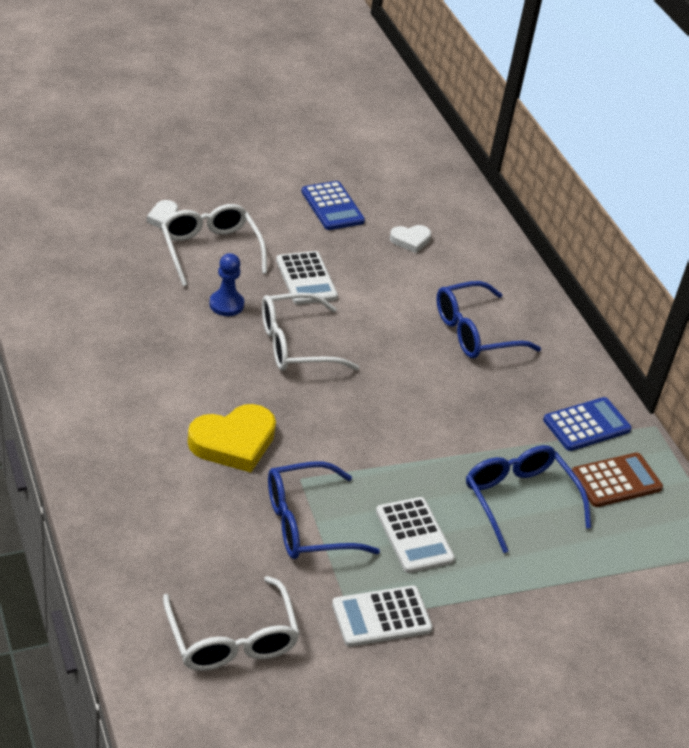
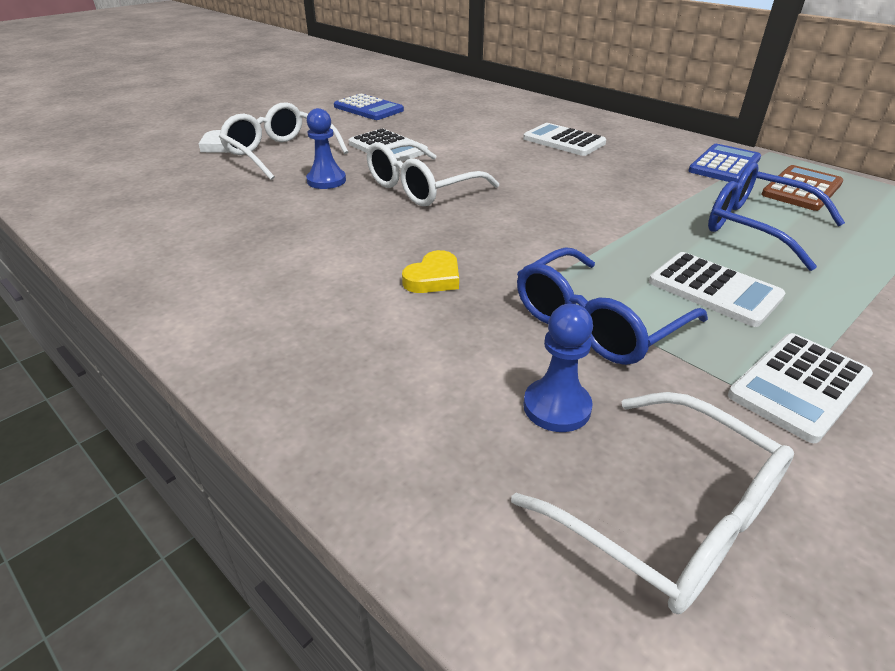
camera: 20 degrees left, 5 degrees down
yellow heart [188,404,276,473] -> yellow heart [402,250,459,293], size x0.55
white heart [390,225,431,253] -> none
blue glasses [436,281,541,358] -> white calculator [523,123,606,156]
none -> blue pawn [523,304,593,432]

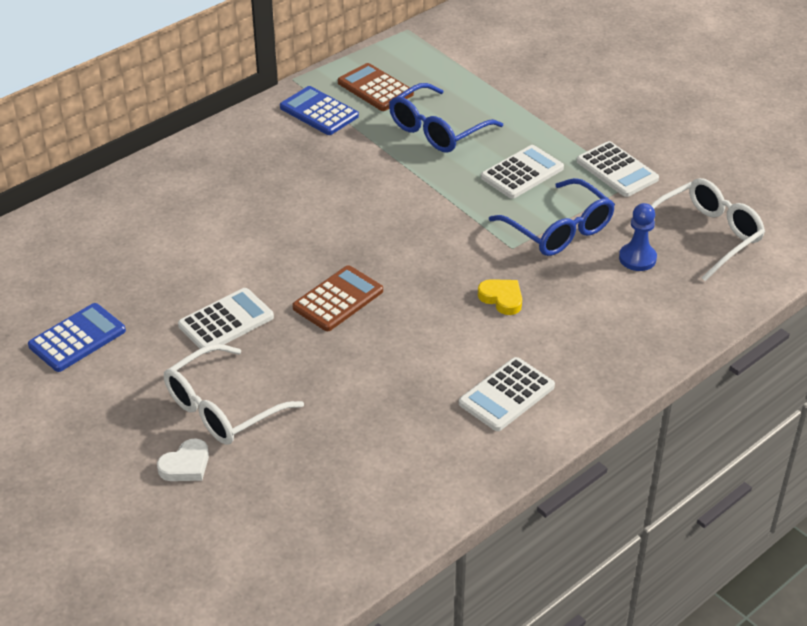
camera: 85 degrees left, 5 degrees up
blue pawn [306,108,346,189] -> none
white glasses [367,140,499,206] -> brown calculator [292,265,383,331]
white calculator [523,123,606,156] -> white calculator moved to [459,357,555,431]

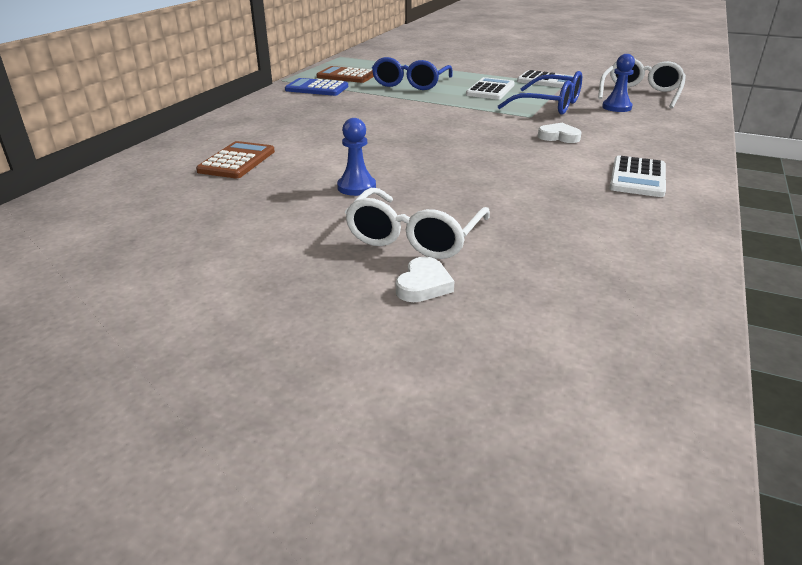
camera: 25 degrees left, 10 degrees down
blue calculator [28,303,126,372] -> none
white calculator [178,288,274,353] -> blue pawn [337,118,376,196]
brown calculator [292,265,383,331] -> brown calculator moved to [196,141,275,178]
yellow heart [478,279,522,315] -> white heart [538,123,582,143]

